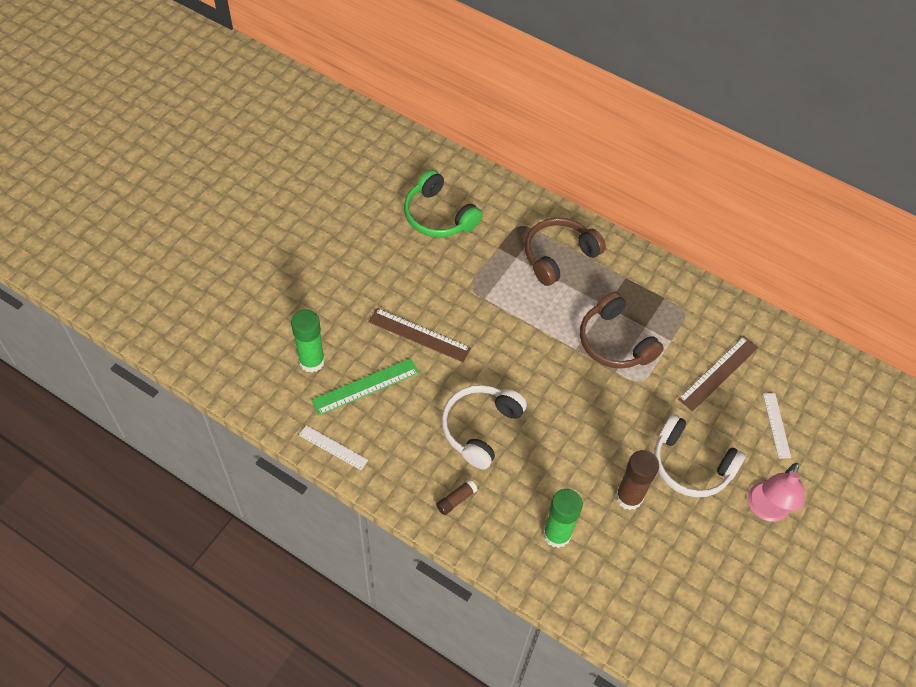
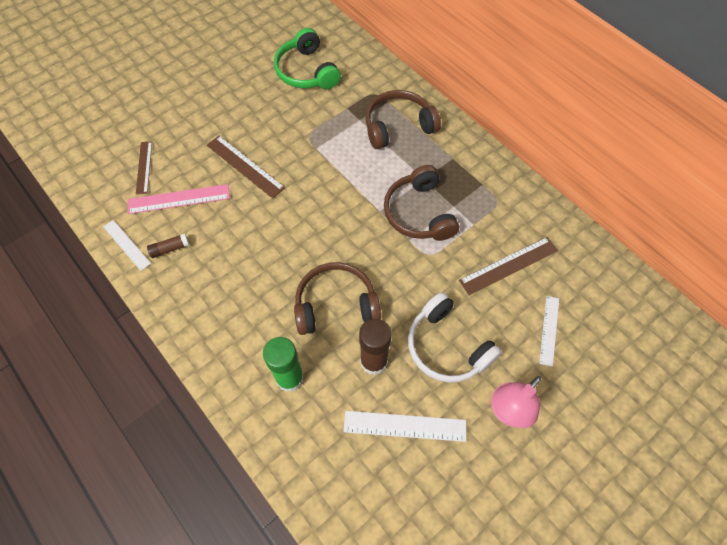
camera: 20 degrees right, 5 degrees up
green glue stick [291,309,325,373] -> brown ruler [136,141,152,194]
green ruler [311,358,419,415] -> pink ruler [128,184,230,214]
brown glue stick [436,479,478,515] -> brown glue stick moved to [147,233,189,258]
white headphones [441,385,527,469] -> none
none -> brown headphones [294,262,381,335]
none -> white ruler [343,411,466,442]

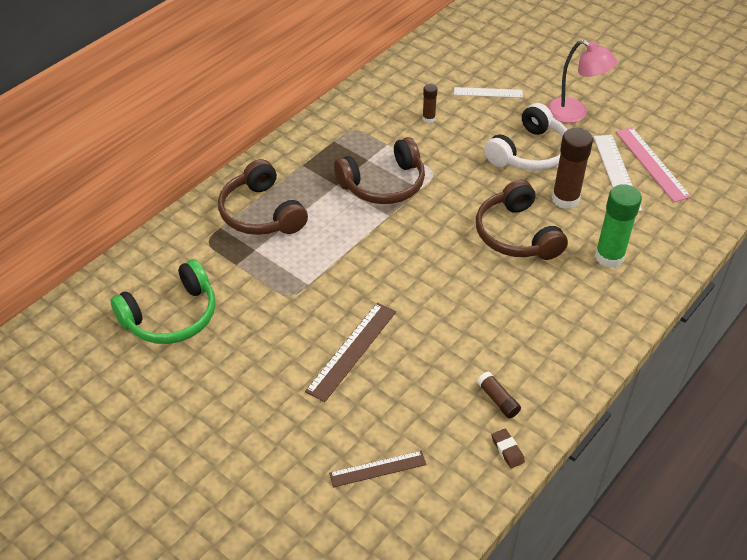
camera: 100 degrees left, 15 degrees down
white ruler [103,220,151,271] -> brown eraser [492,429,525,468]
pink ruler [128,184,230,214] -> pink ruler moved to [616,127,691,202]
brown ruler [459,237,558,295] -> brown glue stick [422,84,437,123]

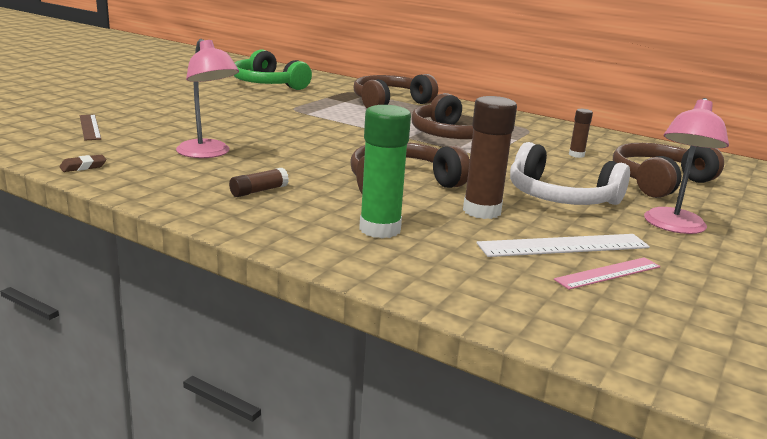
camera: 80 degrees right, 25 degrees down
brown ruler [305,303,396,402] -> none
white ruler [454,87,523,98] -> brown headphones [613,143,724,198]
brown glue stick [477,372,521,418] -> brown glue stick moved to [229,168,289,197]
pink ruler [616,127,691,202] -> pink ruler [554,257,660,290], size x0.66
none -> pink lamp [176,39,239,158]

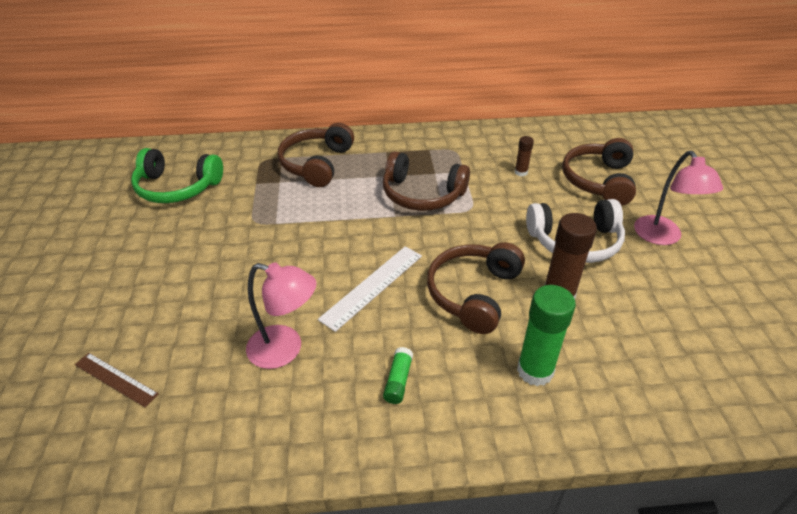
camera: 35 degrees left, 20 degrees up
brown eraser [60,154,106,172] -> none
brown glue stick [229,168,289,197] -> green glue stick [383,347,413,404]
white ruler [476,234,650,257] -> white ruler moved to [318,246,422,332]
pink ruler [554,257,660,290] -> none

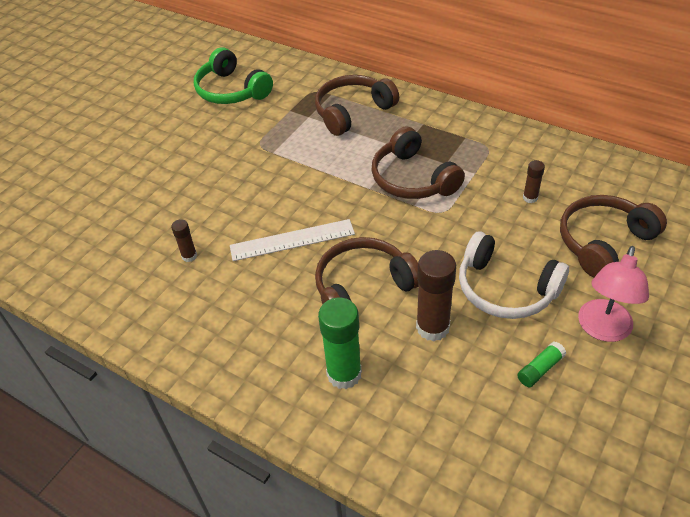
camera: 40 degrees right, 5 degrees up
brown ruler [75,353,159,408] -> none
pink lamp [246,262,317,369] -> brown glue stick [171,219,197,262]
green glue stick [383,347,413,404] -> green glue stick moved to [517,342,566,387]

